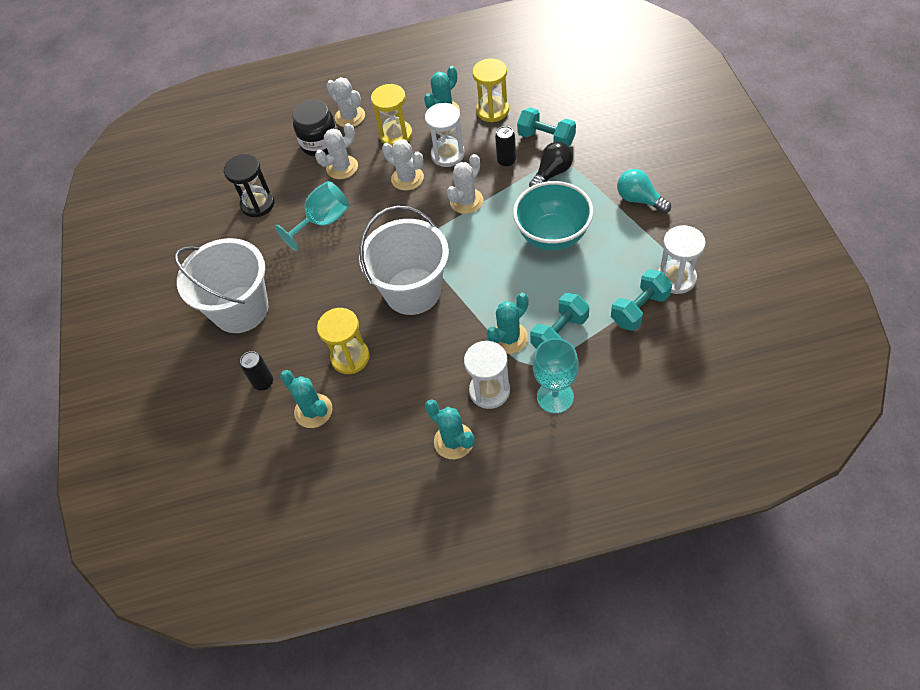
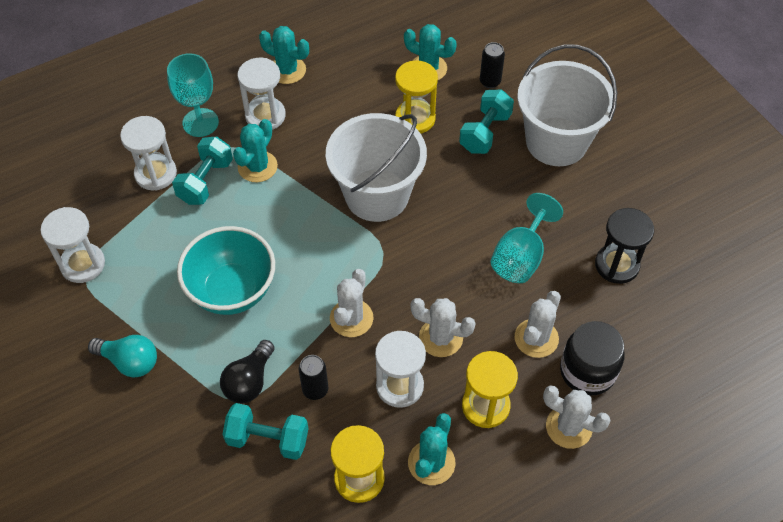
camera: 155 degrees right, 0 degrees up
turquoise dumbbell [611,270,672,331] -> turquoise dumbbell moved to [459,90,514,154]
none -> white hourglass [120,116,177,191]

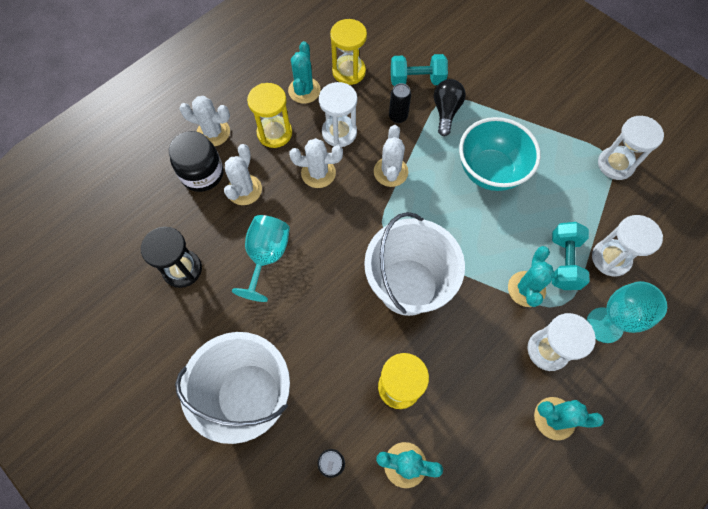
camera: 165 degrees right, 10 degrees up
turquoise light bulb [88,335,157,377] -> none
turquoise dumbbell [459,90,514,154] -> none

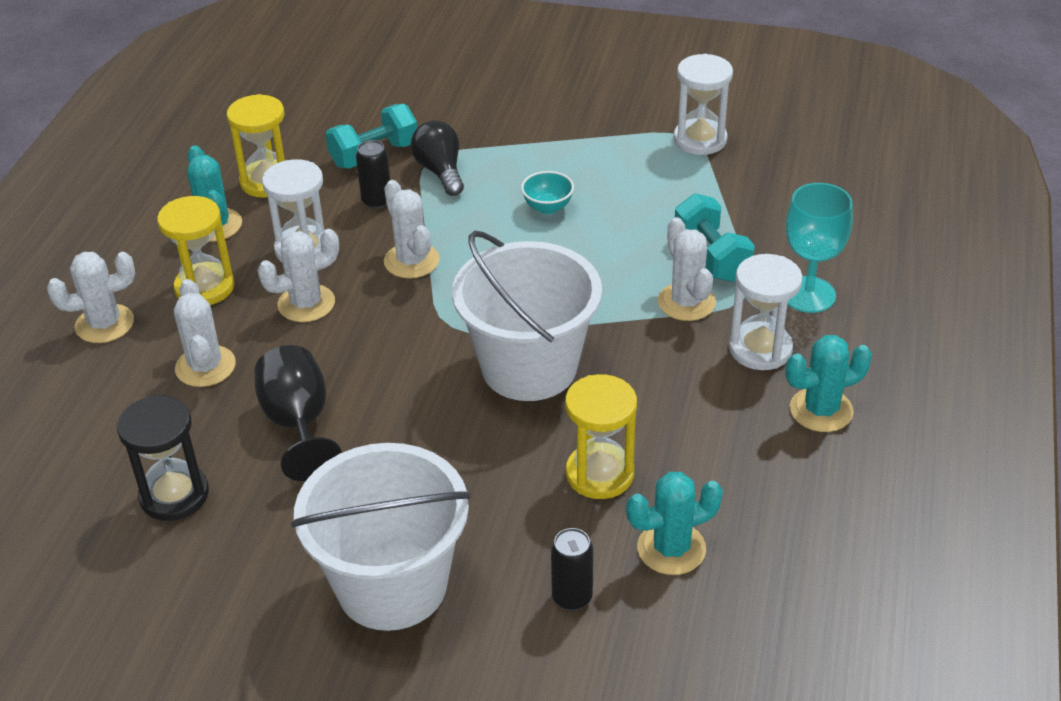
camera: 30 degrees left, 25 degrees down
black jar [169,131,223,192] -> none
turquoise goblet [232,215,290,302] -> black goblet [254,345,342,482]
turquoise bowl [459,117,541,191] -> turquoise bowl [521,171,574,214], size x0.45
turquoise cactus [508,246,555,307] -> white cactus [658,217,716,321]
white hourglass [592,215,663,277] -> none

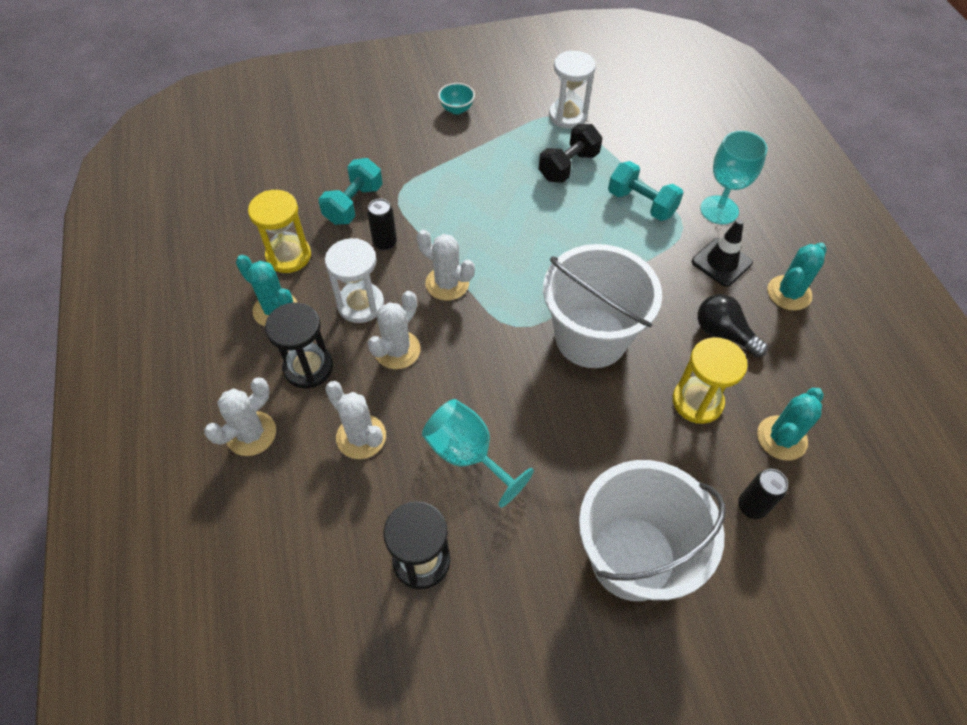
camera: 30 degrees left, 15 degrees up
yellow hourglass [157,196,235,305] -> black hourglass [265,302,333,389]
black goblet [254,345,342,482] -> turquoise goblet [422,399,534,507]
black light bulb [411,120,464,196] -> black light bulb moved to [697,294,768,357]
turquoise bowl [521,171,574,214] -> turquoise bowl moved to [438,83,475,114]
white cactus [658,217,716,321] -> none
white hourglass [729,254,803,370] -> black traffic cone [692,219,753,287]
none -> black dumbbell [539,124,602,183]

